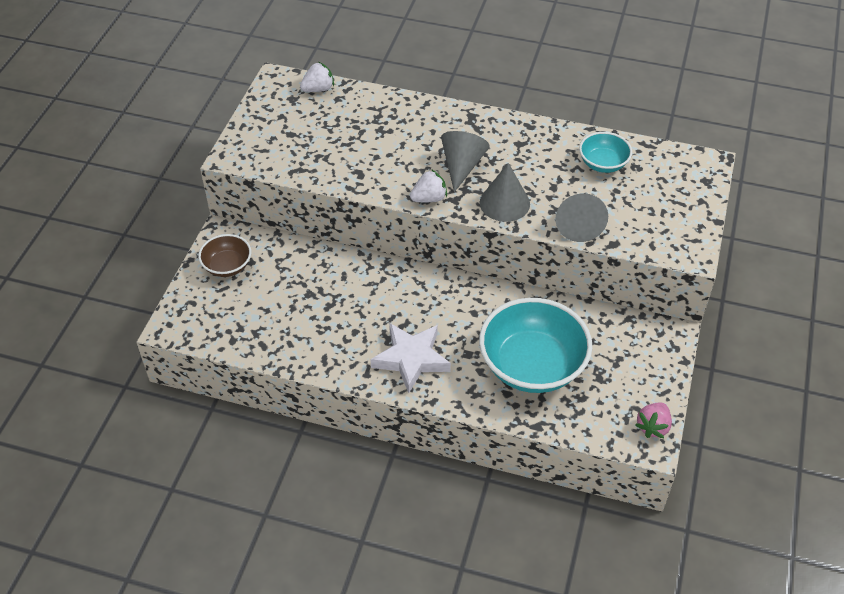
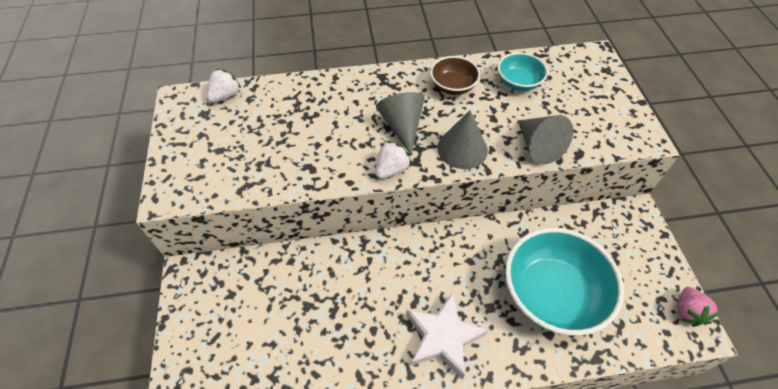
camera: 25 degrees left, 5 degrees up
brown bowl [198,234,251,277] -> brown bowl moved to [430,56,480,95]

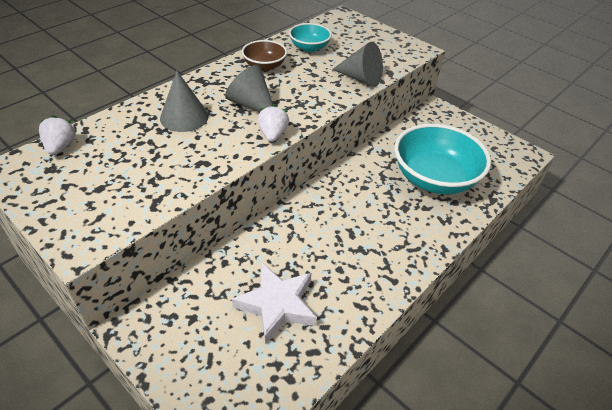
camera: 40 degrees left, 10 degrees down
white star [406,292,488,379] -> white star moved to [232,263,317,344]
grey cone [437,110,488,169] -> grey cone moved to [160,71,209,132]
pink strawberry [678,287,720,327] -> none

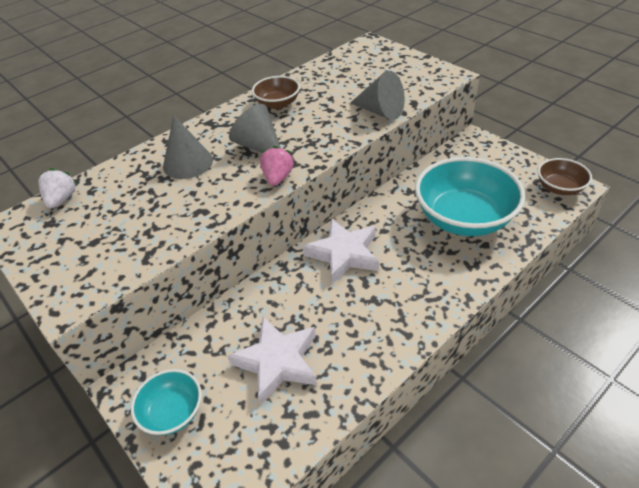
camera: 10 degrees right, 0 degrees up
white strawberry [258,104,289,142] -> pink strawberry [260,146,294,186]
turquoise bowl [289,23,332,52] -> turquoise bowl moved to [131,369,202,435]
none -> white star [303,218,379,284]
none -> brown bowl [538,158,592,195]

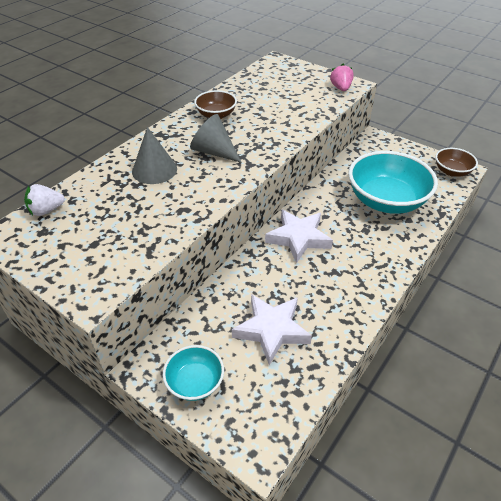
camera: 15 degrees left, 0 degrees up
white strawberry [38,168,77,208] -> white strawberry turned 105 degrees counterclockwise [24,184,65,216]
pink strawberry [260,146,294,186] -> pink strawberry moved to [330,64,354,91]
grey cone [350,71,405,120] -> none

